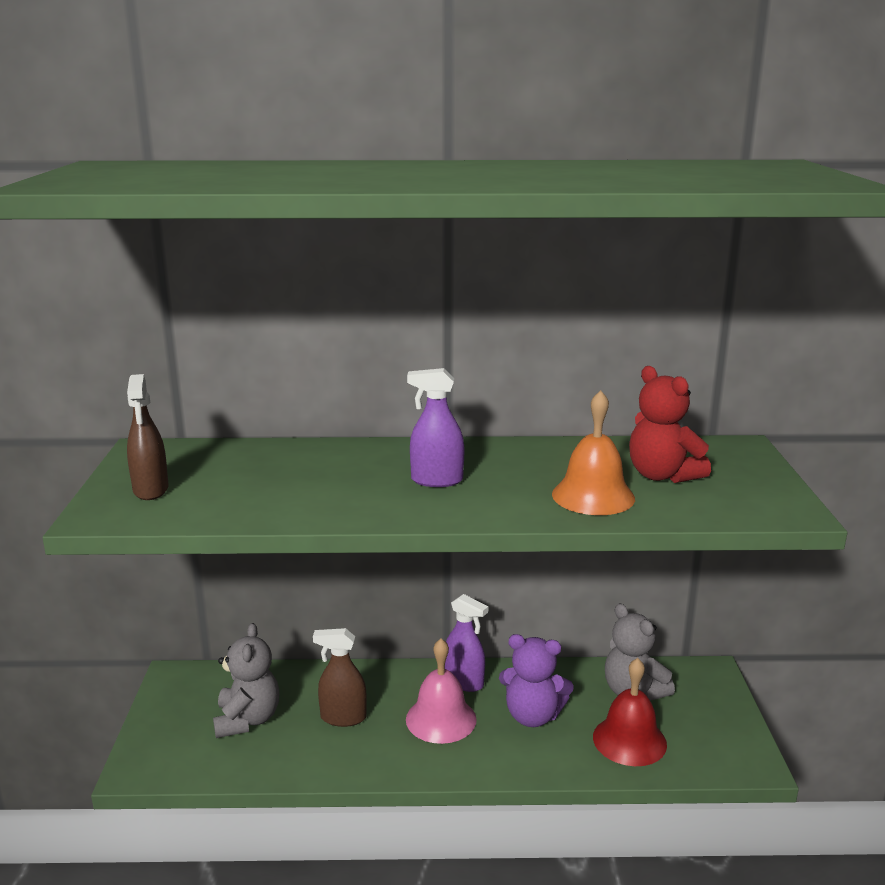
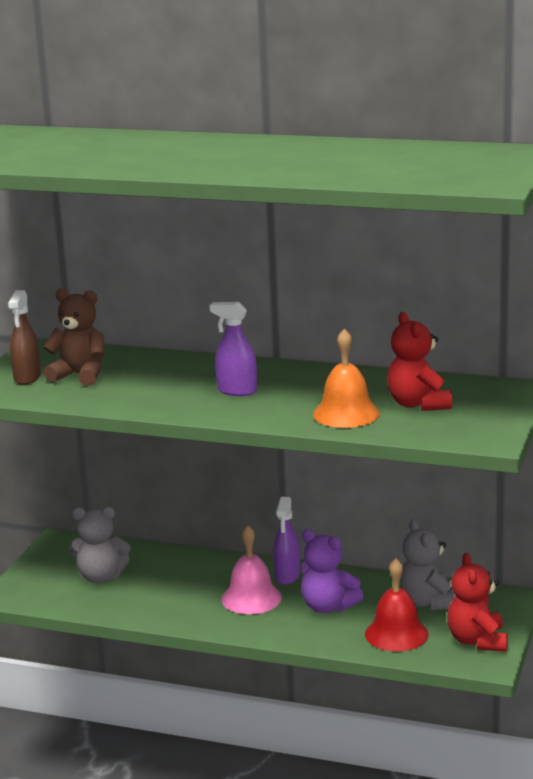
camera: 20 degrees right, 0 degrees up
grey teddy bear [213,623,279,738] -> grey teddy bear turned 75 degrees clockwise [69,507,131,584]
brown spray bottle [313,628,367,727] -> none
purple spray bottle [445,594,488,692] -> purple spray bottle turned 45 degrees clockwise [273,497,300,585]
none -> brown teddy bear [43,288,104,386]
none -> red teddy bear [447,553,508,652]

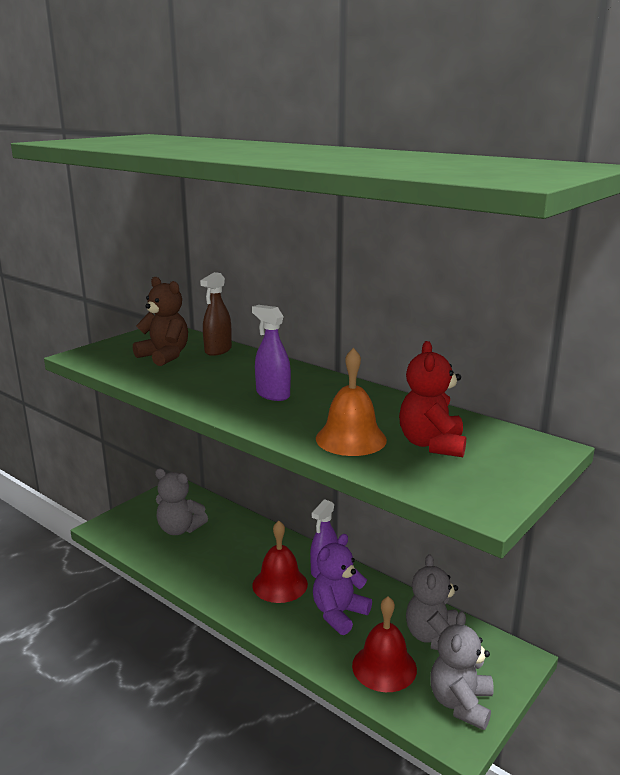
camera: 20 degrees right, 0 degrees up
brown spray bottle [8,290,41,385] -> brown spray bottle moved to [200,272,232,356]
pink bell [222,526,282,614] -> red bell [252,521,308,603]
purple teddy bear [301,530,364,613] -> purple teddy bear turned 75 degrees clockwise [313,534,372,635]
red teddy bear [447,553,508,652] -> grey teddy bear [430,611,494,730]

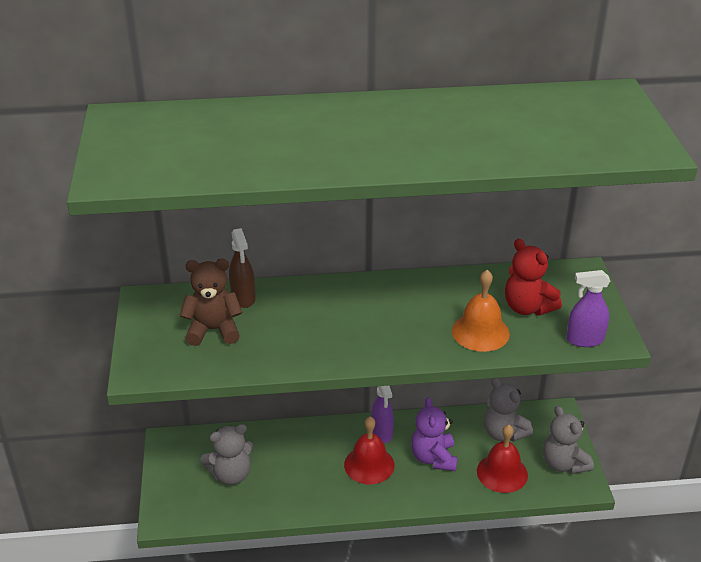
camera: 45 degrees left, 15 degrees up
purple spray bottle [252,305,291,401] -> purple spray bottle moved to [566,270,610,347]

